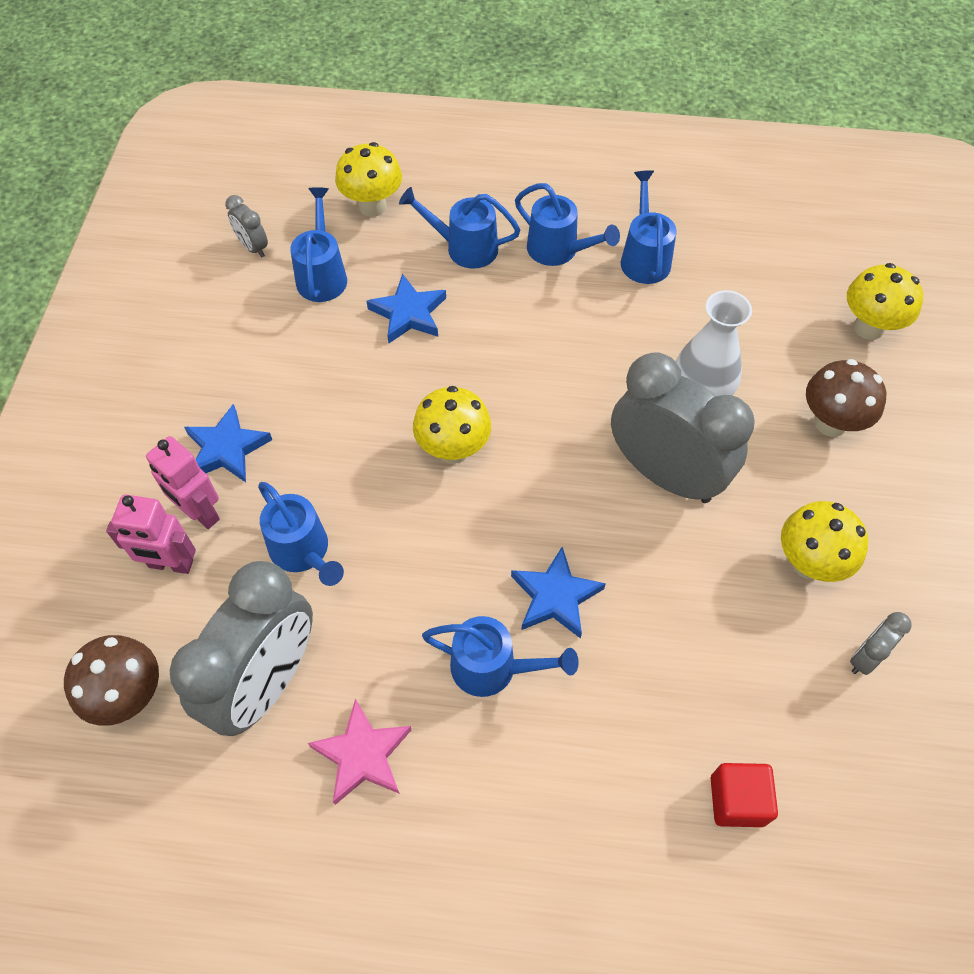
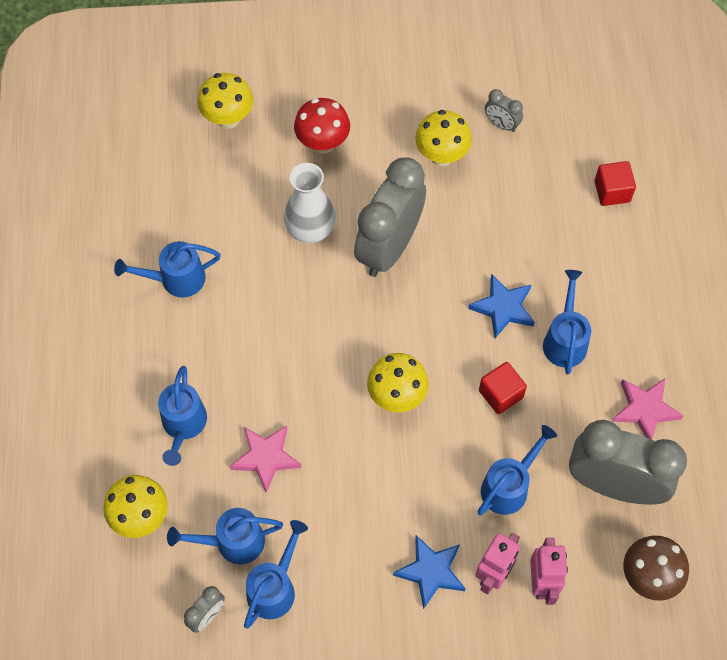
camera: 100 degrees left, 5 degrees up
blue star [366,274,446,343] -> pink star [230,425,302,493]
blue watering can [515,183,620,266] -> blue watering can moved to [244,520,308,628]
brown mushroom [806,359,886,437] -> red mushroom [294,98,350,154]
none -> red cube [479,362,527,414]

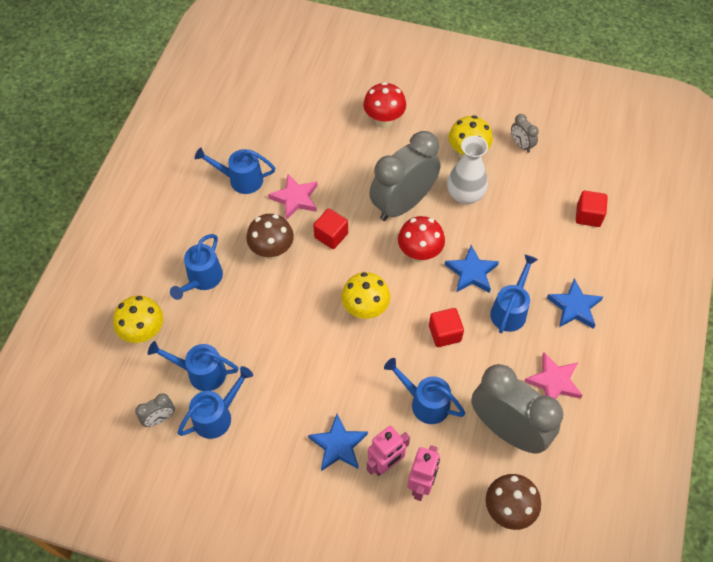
camera: 20 degrees right, 5 degrees down
yellow mushroom [197,73,253,129] -> none
pink star [230,425,302,493] -> pink star moved to [268,174,318,220]
white vase [284,163,336,243] -> white vase moved to [447,136,488,204]
blue watering can [477,425,557,515] -> blue watering can turned 120 degrees counterclockwise [384,358,465,424]
none -> brown mushroom [246,214,294,260]
none -> red cube [313,208,348,249]
none -> red mushroom [398,216,445,262]
none -> blue star [547,278,603,329]

